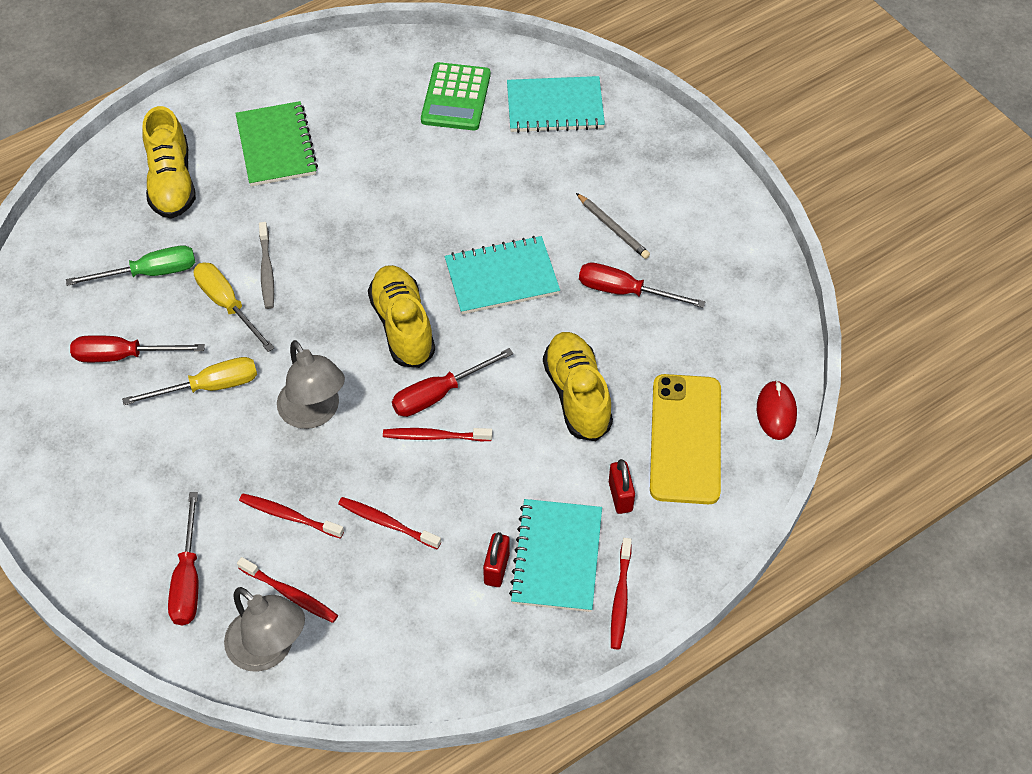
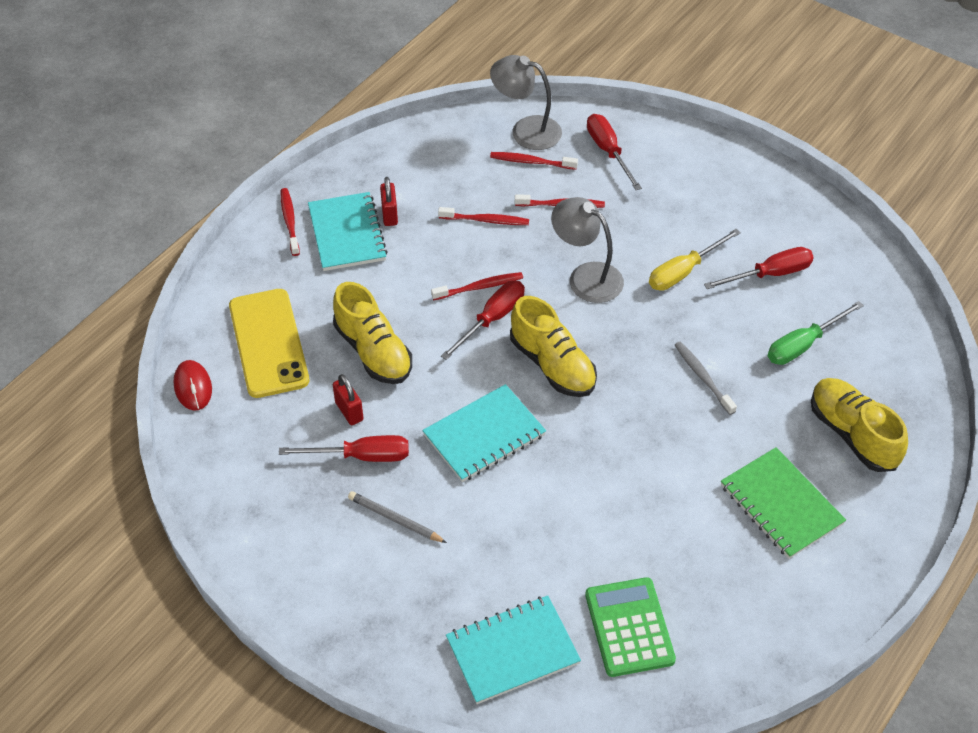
camera: 160 degrees right, 5 degrees down
yellow screwdriver [194,263,275,352] -> none
red padlock [609,459,635,514] -> red padlock moved to [333,374,364,425]

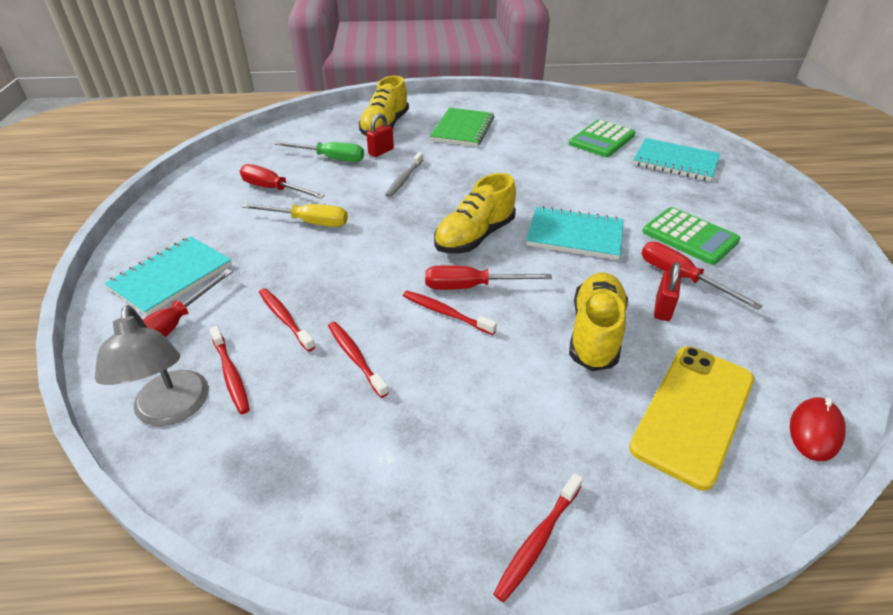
camera: 130 degrees left, 10 degrees down
turquoise notebook [308,192,388,271] -> turquoise notebook moved to [104,236,232,316]
grey pencil [348,491,447,543] -> green calculator [643,207,740,265]
red padlock [380,177,398,226] -> red padlock moved to [366,113,394,157]
yellow shoe [510,296,597,397] -> yellow shoe turned 150 degrees counterclockwise [434,173,516,254]
grey lamp [551,197,624,303] -> none

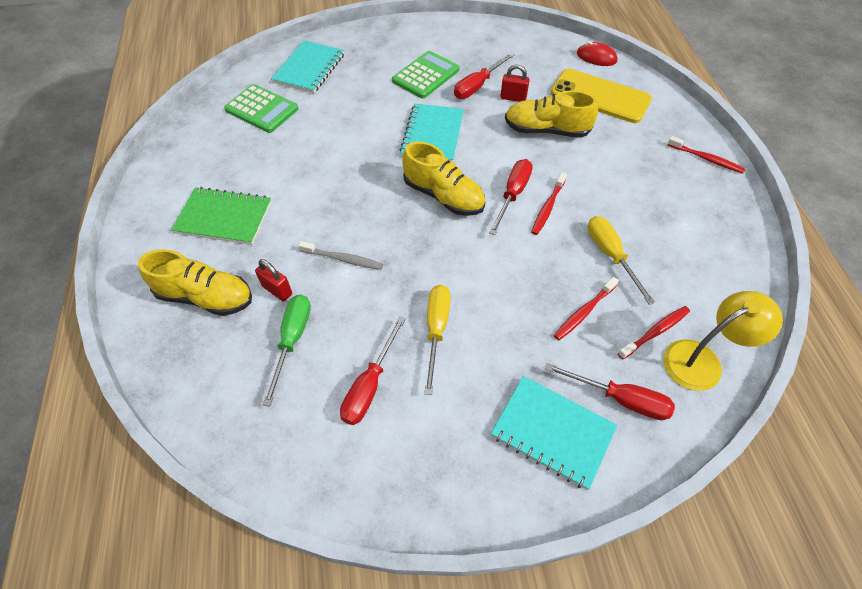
camera: 95 degrees left, 15 degrees up
grey lamp [95,305,209,426] -> yellow lamp [663,291,783,391]
red toothbrush [328,322,389,398] -> yellow screwdriver [588,216,655,305]
red screwdriver [425,265,552,290] -> red screwdriver turned 150 degrees counterclockwise [489,159,533,235]

